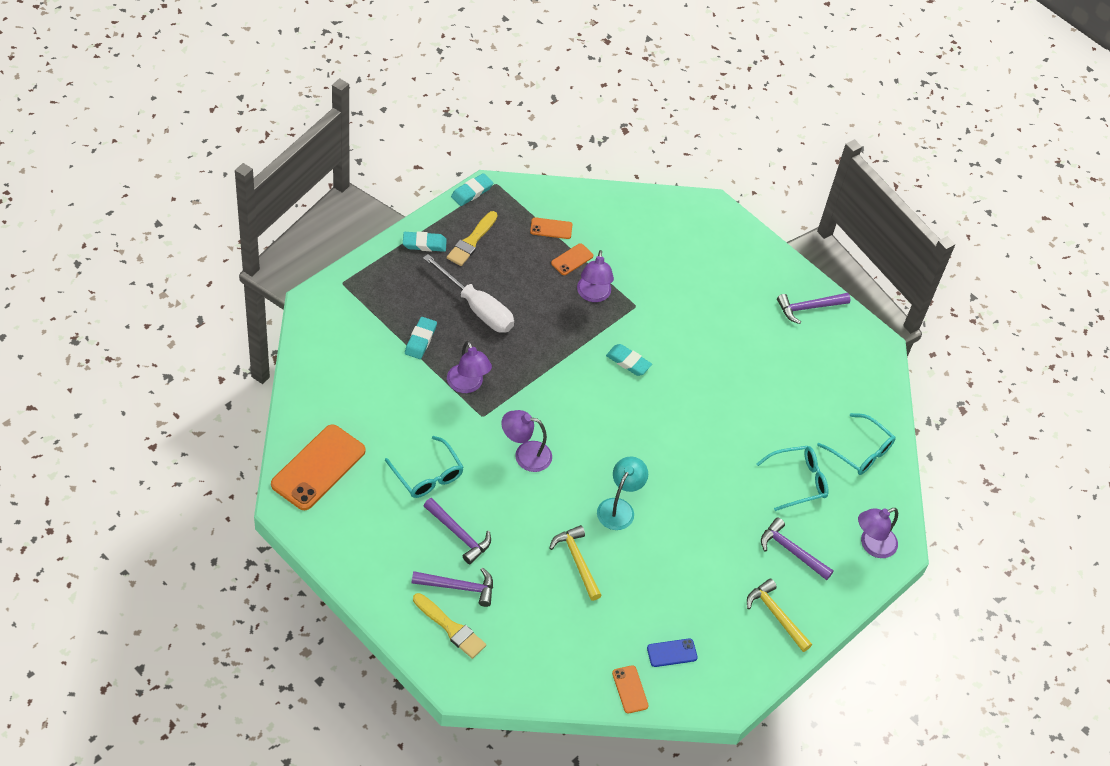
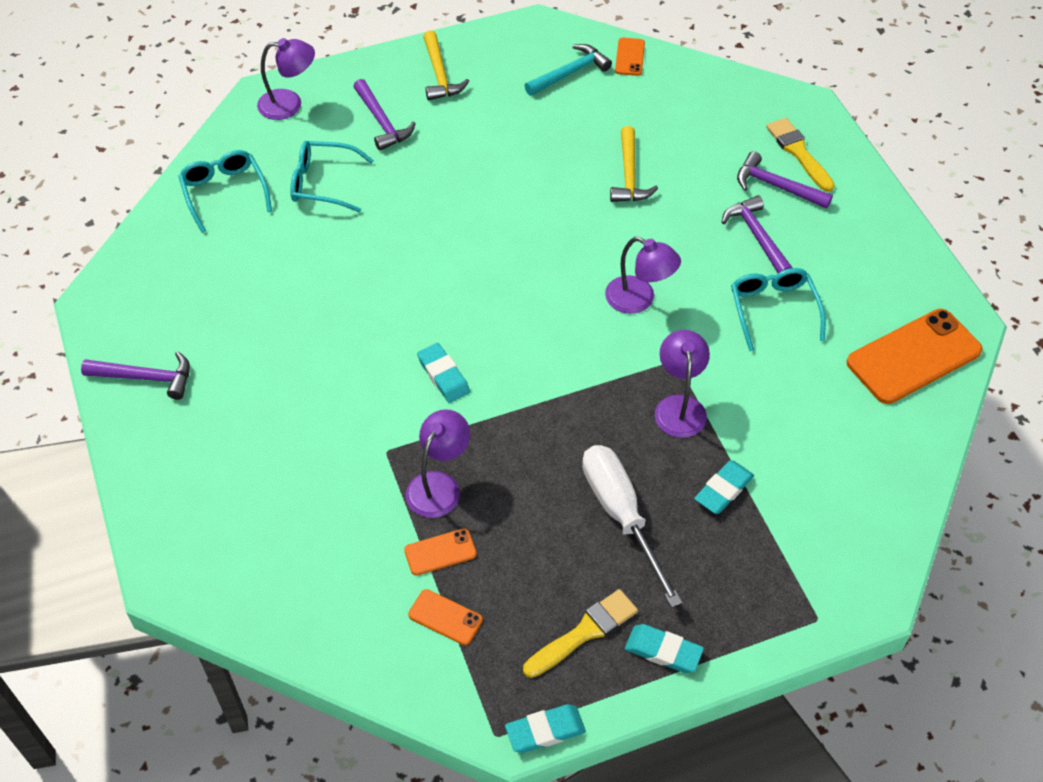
camera: 150 degrees left, 0 degrees up
turquoise lamp [597,456,648,530] -> none
blue phone [647,639,698,667] -> turquoise hammer [524,44,612,96]

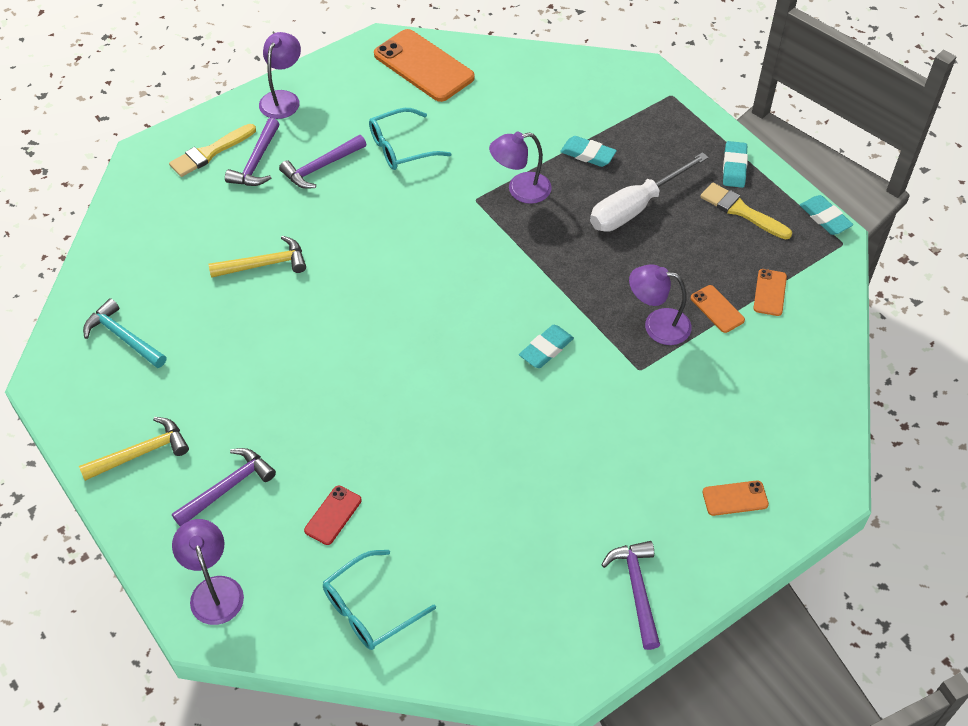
camera: 105 degrees left, 0 degrees up
turquoise glasses [290,141,374,213] -> red phone [304,486,362,545]
purple lamp [605,237,681,314] -> purple lamp moved to [259,32,301,119]
orange phone [615,38,645,76] -> orange phone moved to [702,480,769,516]

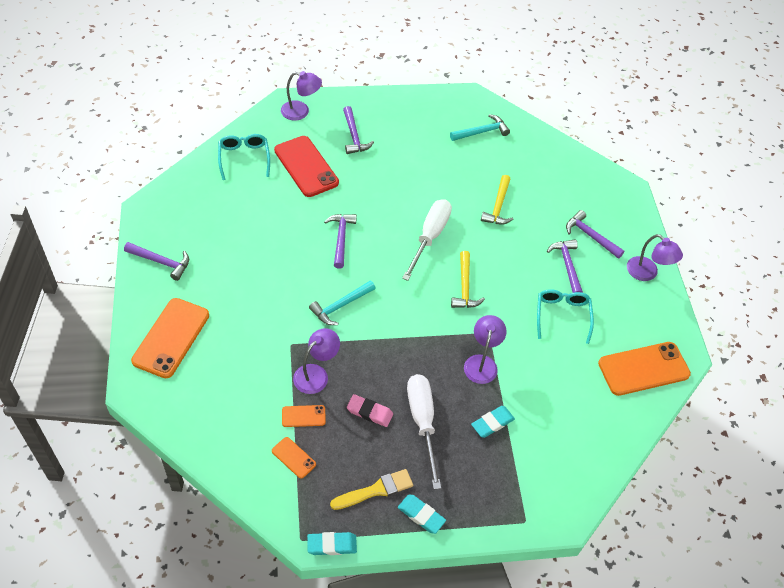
camera: 115 degrees right, 0 degrees up
yellow hammer [79,417,189,481] -> yellow hammer moved to [451,251,485,308]
yellow brush [169,124,256,177] -> none
red phone [304,486,362,545] -> red phone [274,136,339,197], size x2.10
turquoise eraser [519,325,574,368] -> turquoise hammer [309,280,376,325]
orange phone [702,480,769,516] -> orange phone [131,298,209,378], size x2.10
none -> purple hammer [324,214,357,269]
none -> pink eraser [347,394,393,427]
none -> white screwdriver [402,199,452,281]

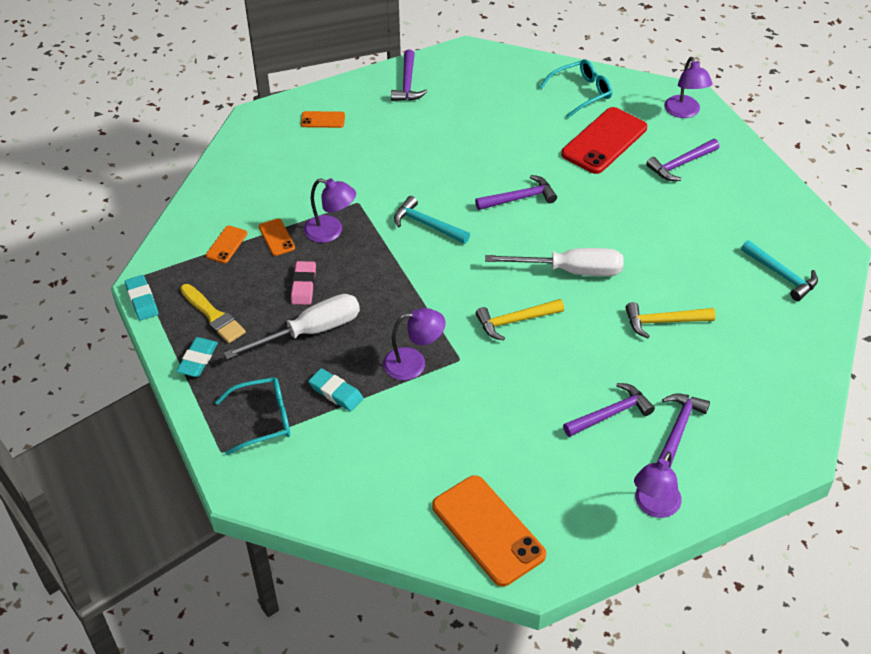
camera: 75 degrees right, 5 degrees down
orange phone [131,298,209,378] -> orange phone [301,111,345,128], size x0.48
turquoise glasses [537,289,594,344] -> turquoise glasses moved to [215,377,290,455]

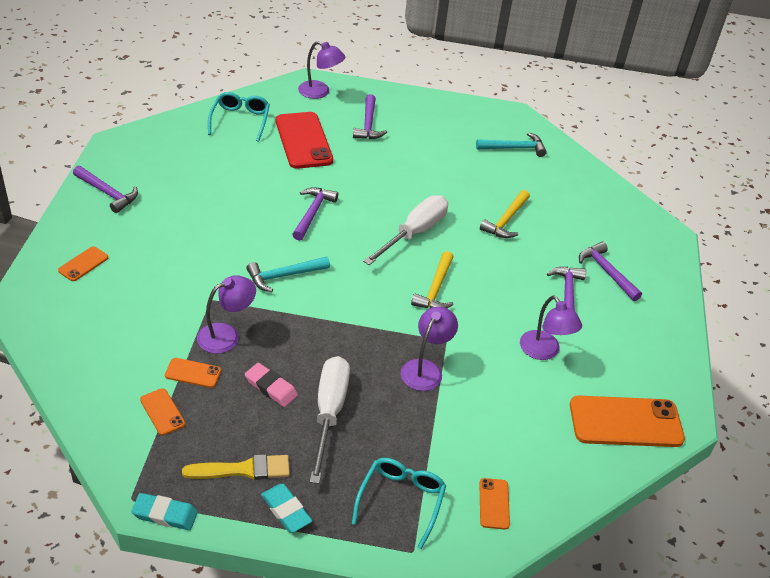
camera: 60 degrees left, 5 degrees down
turquoise eraser [308,368,363,412] -> none
purple lamp [634,451,682,518] -> purple lamp moved to [520,295,582,360]
none -> orange phone [479,478,510,530]

